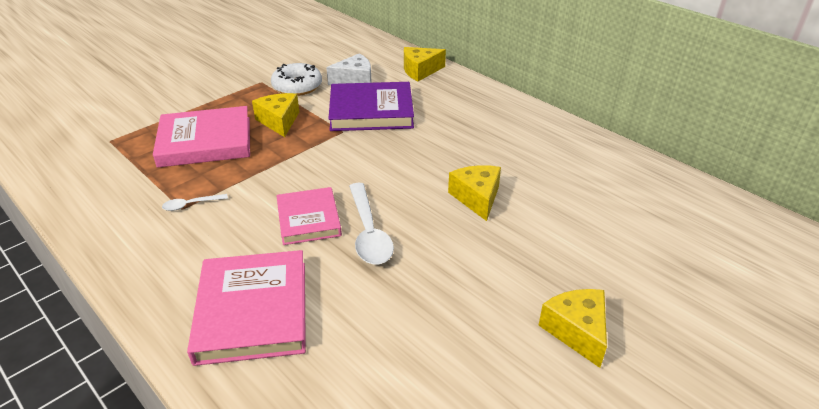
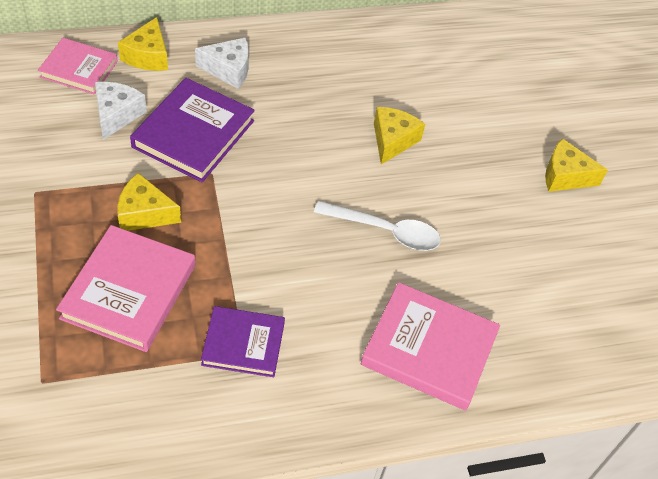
camera: 65 degrees left, 15 degrees up
white spoon [162,194,228,211] -> purple book [201,306,285,377]
white donut [271,63,322,96] -> none
pink book [276,187,342,245] -> pink book moved to [38,38,118,95]
yellow cheese [448,165,501,221] -> yellow cheese turned 90 degrees clockwise [374,107,425,165]
none -> white cheese [195,37,249,89]

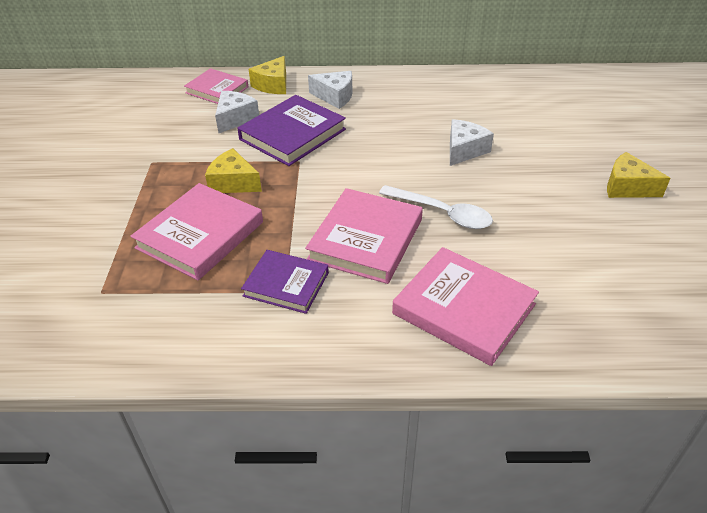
camera: 20 degrees right, 10 degrees down
yellow cheese [374,107,425,165] -> white cheese [450,119,494,166]
none -> pink book [305,188,423,284]

